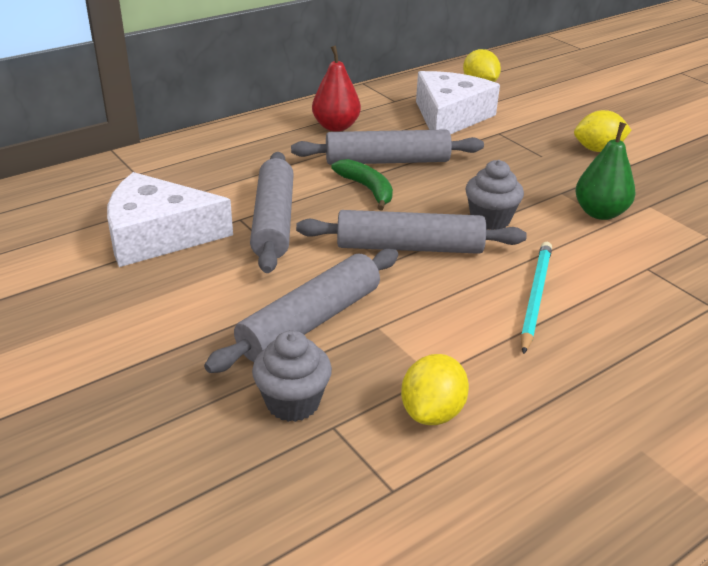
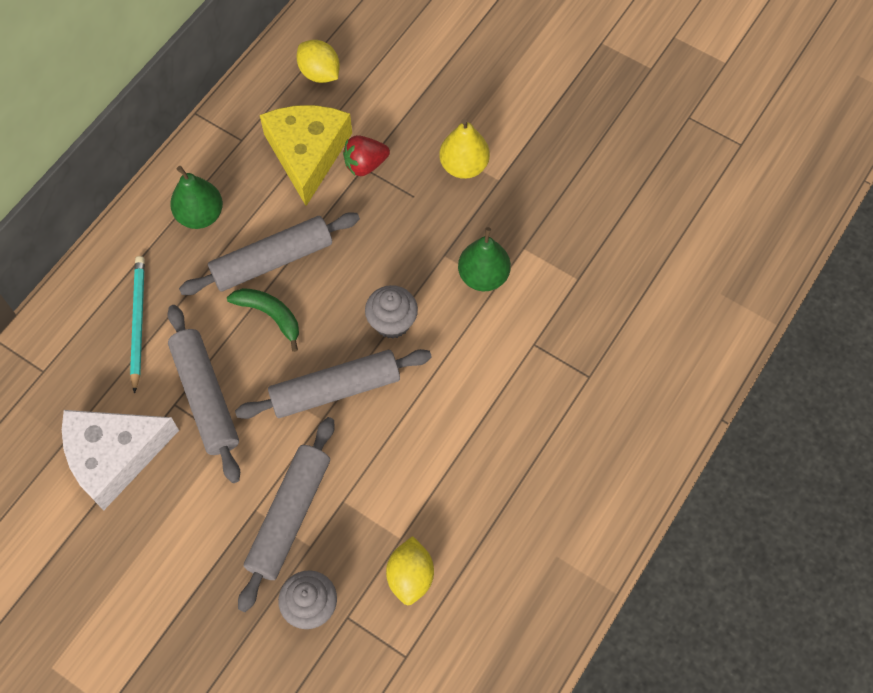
camera: 20 degrees left, 30 degrees up
red pear [312,45,361,132] -> green pear [170,166,223,229]
white cheese [416,71,500,134] -> yellow cheese [260,105,352,206]
turquoise pencil [520,242,552,354] -> turquoise pencil moved to [130,256,145,394]
yellow lemon [574,110,631,152] -> yellow pear [439,119,490,179]
none -> red strawberry [343,135,390,176]

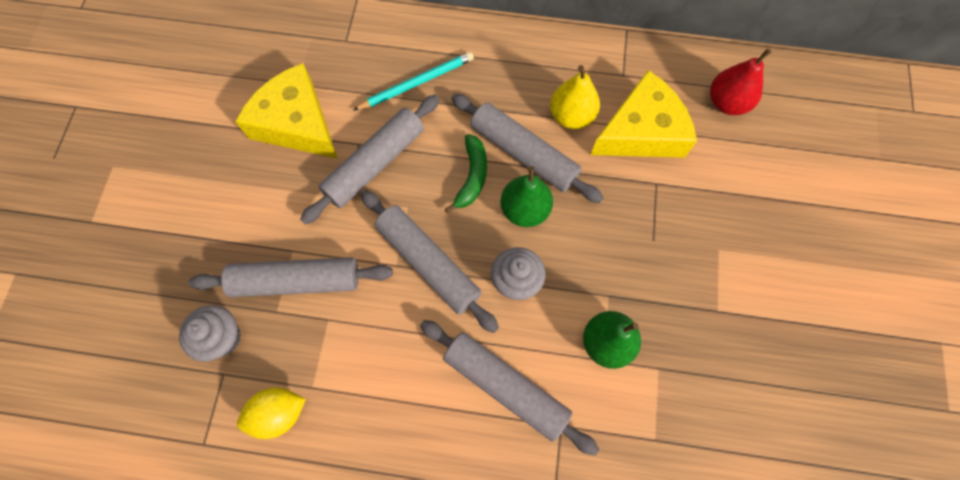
camera: 65 degrees right, 5 degrees up
white cheese [62,410,179,511] -> yellow cheese [235,63,338,159]
green pear [170,166,223,229] -> green pear moved to [501,166,553,227]
yellow lemon [296,40,340,83] -> red pear [710,48,772,115]
red strawberry [343,135,390,176] -> none
yellow pear [439,119,490,179] -> yellow pear moved to [550,65,600,129]
none -> grey rolling pin [420,320,599,456]

